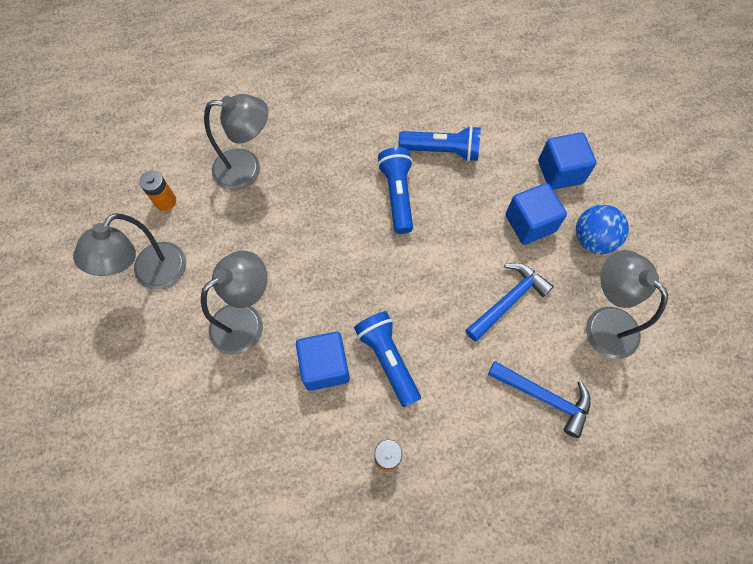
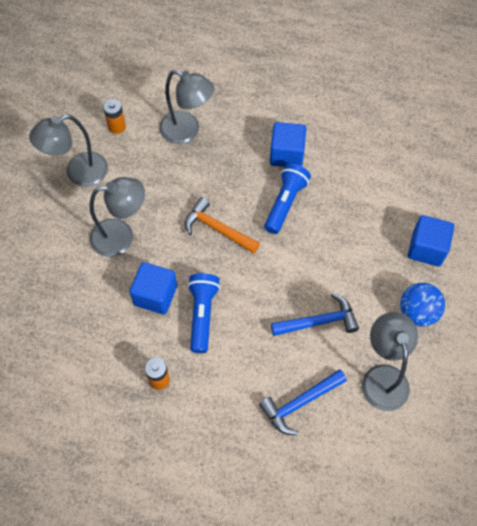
camera: 30 degrees right, 5 degrees down
blue flashlight [399,126,481,162] -> none
blue hammer [488,361,591,438] -> blue hammer turned 90 degrees clockwise [259,369,347,435]
blue cube [506,183,567,245] -> blue cube moved to [270,122,306,167]
none -> orange hammer [185,197,260,254]

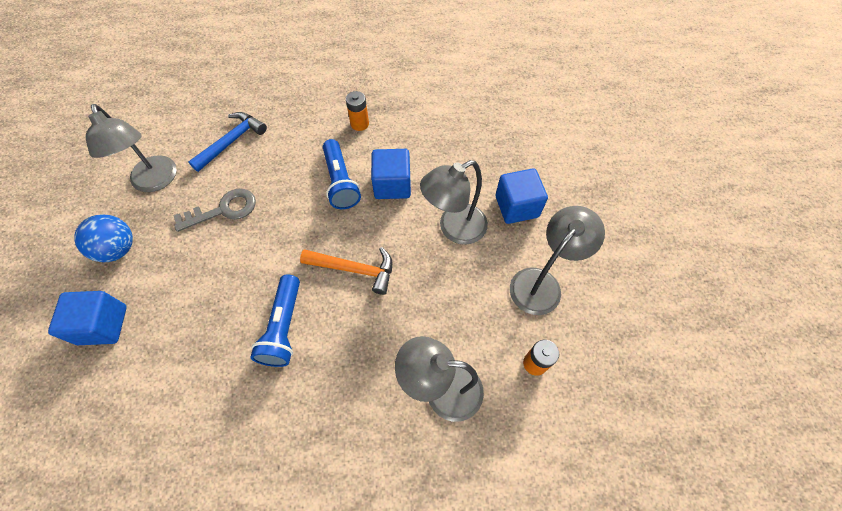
camera: 160 degrees right, 0 degrees up
blue cube [270,122,306,167] -> blue cube moved to [495,168,548,224]
blue hammer [271,293,359,336] -> grey key [173,188,256,232]

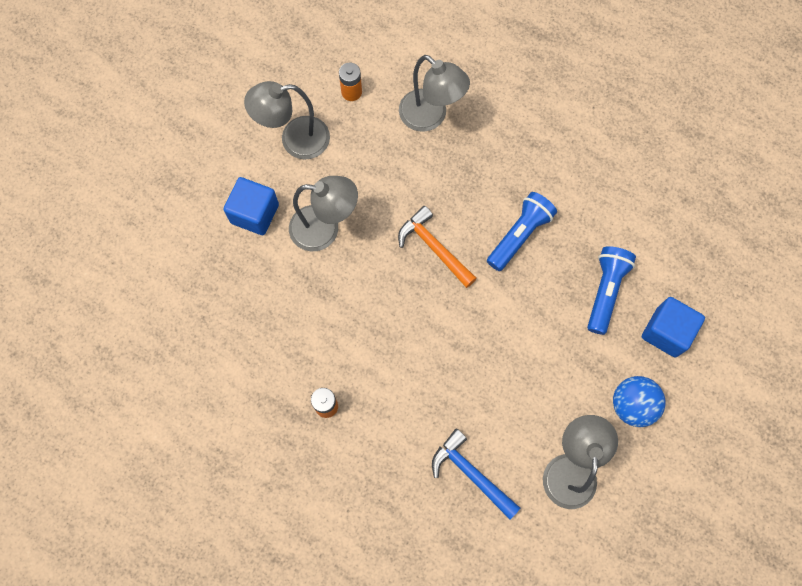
camera: 145 degrees left, 10 degrees up
grey key [173,188,256,232] -> none
blue hammer [188,112,267,172] -> blue hammer turned 60 degrees clockwise [432,429,520,519]
blue flashlight [323,139,361,209] -> blue flashlight moved to [587,246,636,335]
blue cube [371,149,411,199] -> none

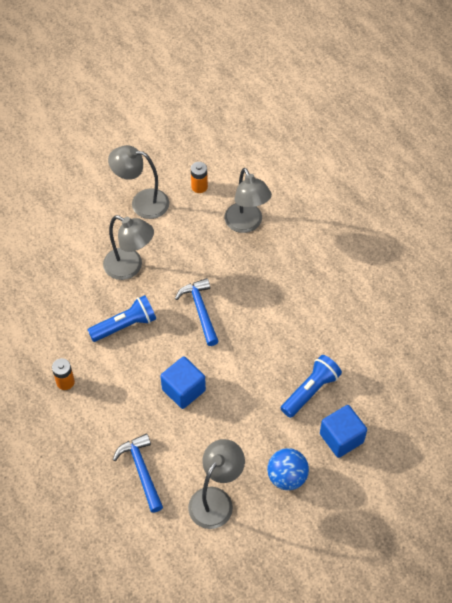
camera: 25 degrees right, 15 degrees down
blue cube [223,177,279,235] -> blue cube moved to [160,356,206,409]
orange hammer [398,206,477,288] -> blue hammer [175,278,219,346]
blue flashlight [487,192,557,271] -> blue flashlight moved to [87,295,156,342]

